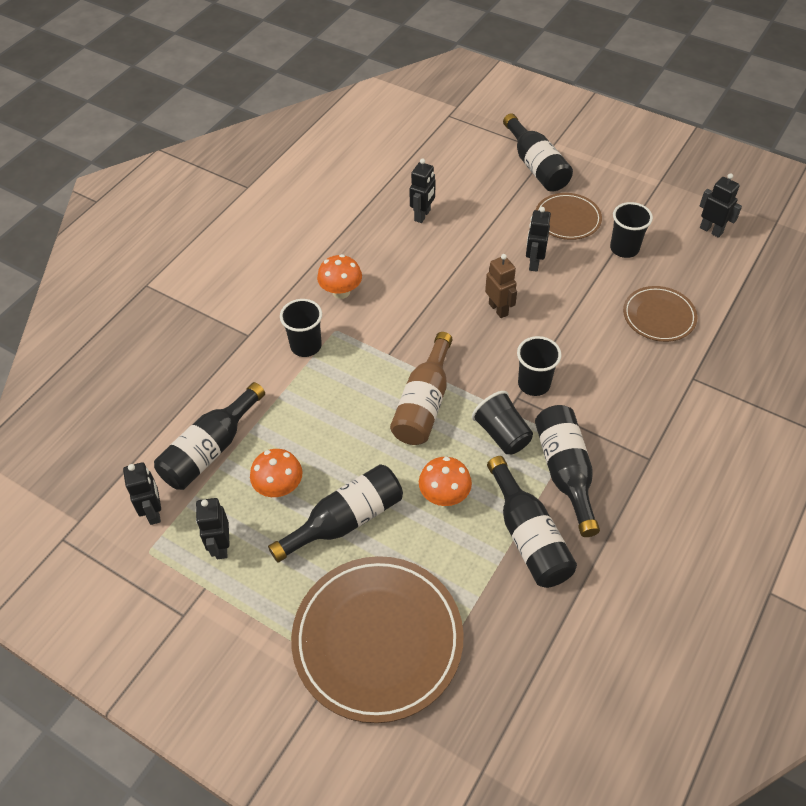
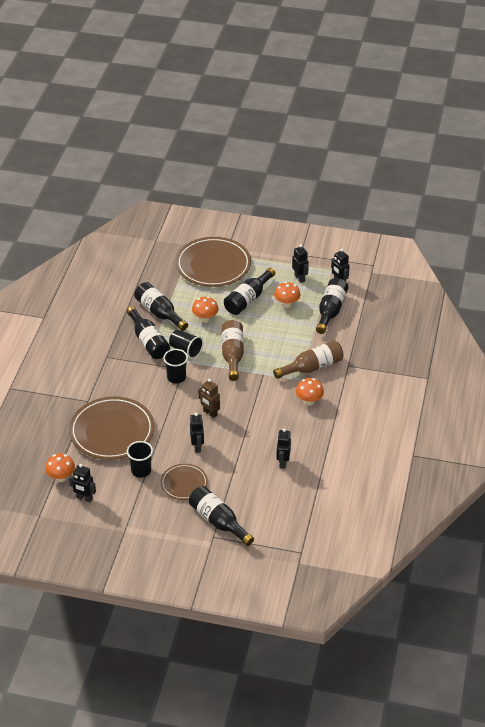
camera: 160 degrees right, 10 degrees down
black cup [280,299,322,357] -> brown bottle [273,340,343,379]
brown plate [623,286,697,342] -> brown plate [69,396,154,460], size x1.86
none -> orange mushroom [45,453,75,482]

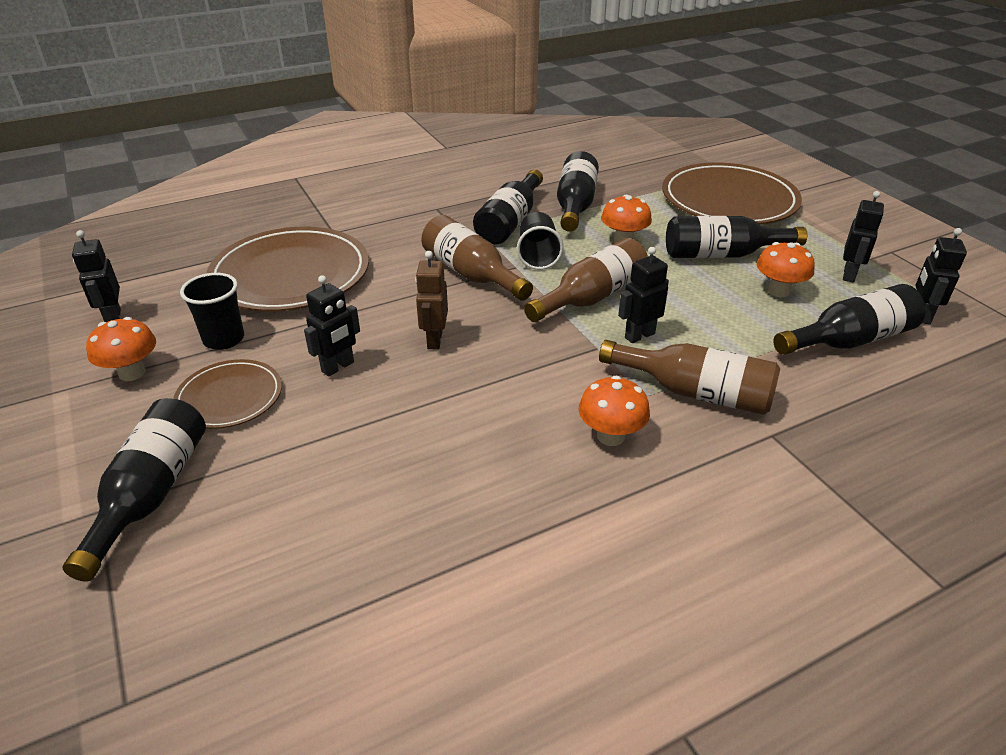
camera: 50 degrees right, 5 degrees down
orange mushroom [45,453,75,482] -> orange mushroom moved to [86,317,156,381]
black cup [163,349,188,384] -> brown bottle [421,215,533,301]
black robot [276,428,291,469] -> black robot moved to [618,247,669,343]

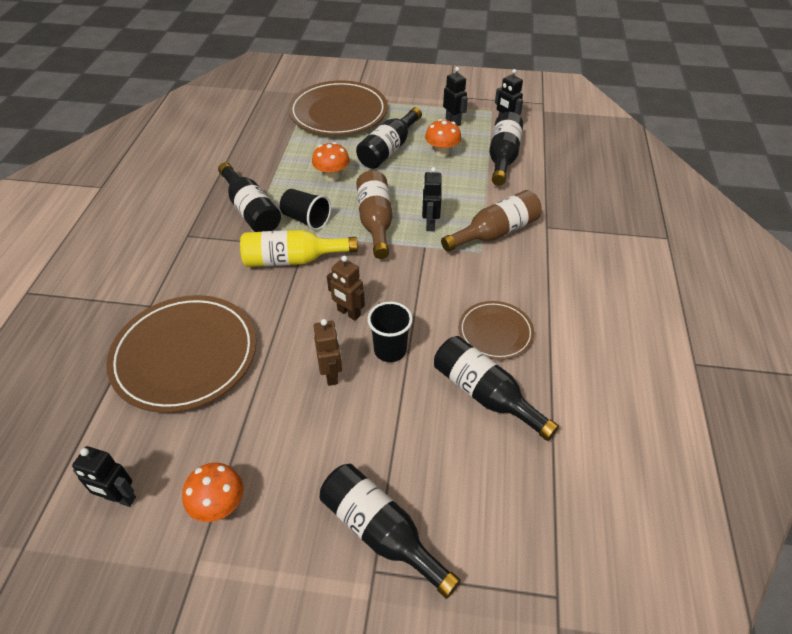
camera: 55 degrees left, 10 degrees up
brown plate [173,359,282,429] -> brown plate moved to [459,301,534,360]
black cup [180,273,244,350] -> black cup moved to [367,301,413,362]
black robot [304,275,360,376] -> brown robot [314,319,342,386]
brown bottle [421,215,533,301] -> yellow bottle [240,230,358,267]
black bottle [557,151,599,232] -> black bottle moved to [434,336,559,441]
orange mushroom [579,376,650,446] -> none

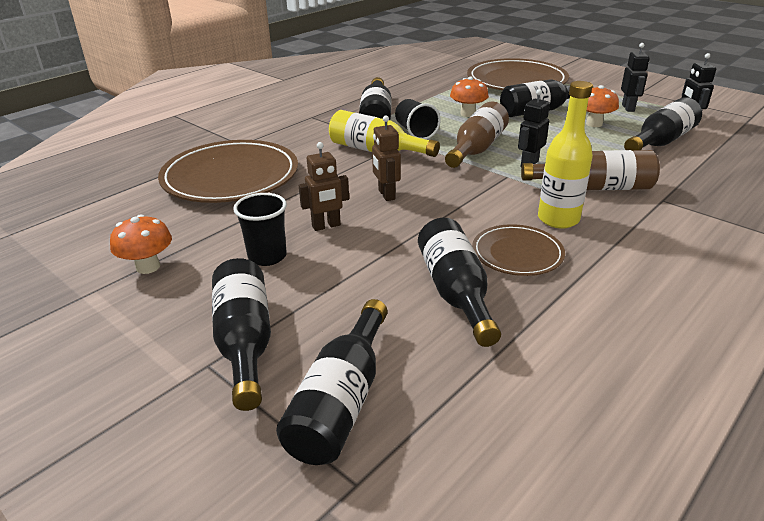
camera: 35 degrees right, 15 degrees down
black robot [72,446,136,507] -> none
brown robot [314,319,342,386] -> brown robot turned 45 degrees clockwise [299,142,349,231]
black cup [367,301,413,362] -> black cup moved to [233,193,287,266]
none -> black bottle [276,299,388,465]
none -> yellow bottle [538,81,593,228]

